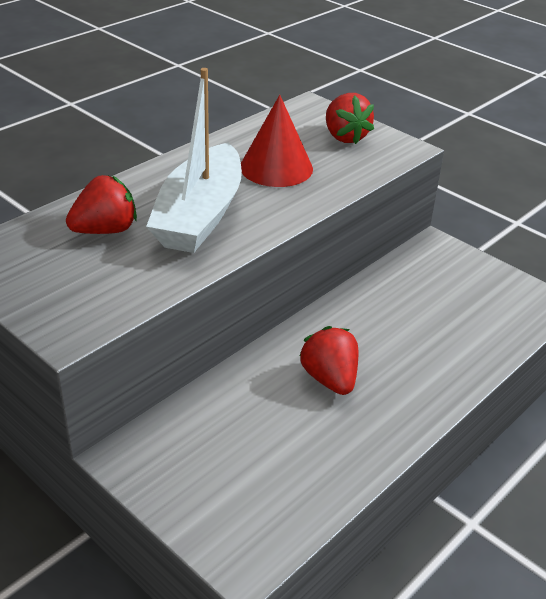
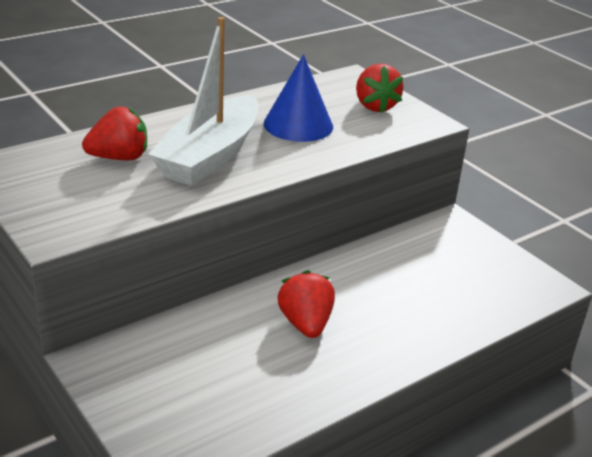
camera: 10 degrees right, 5 degrees down
red cone [241,95,313,187] -> blue cone [264,54,333,142]

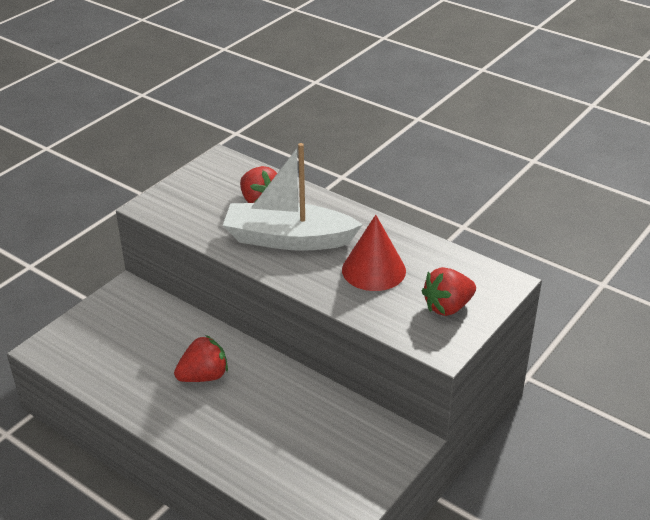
camera: 75 degrees right, 5 degrees up
blue cone [264,54,333,142] -> red cone [342,215,406,291]

